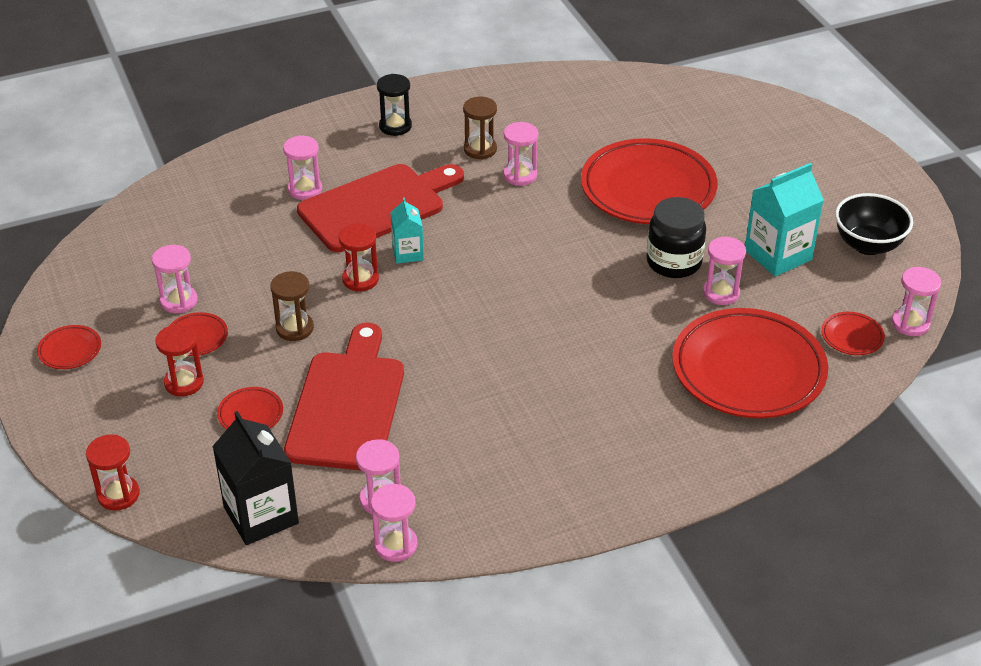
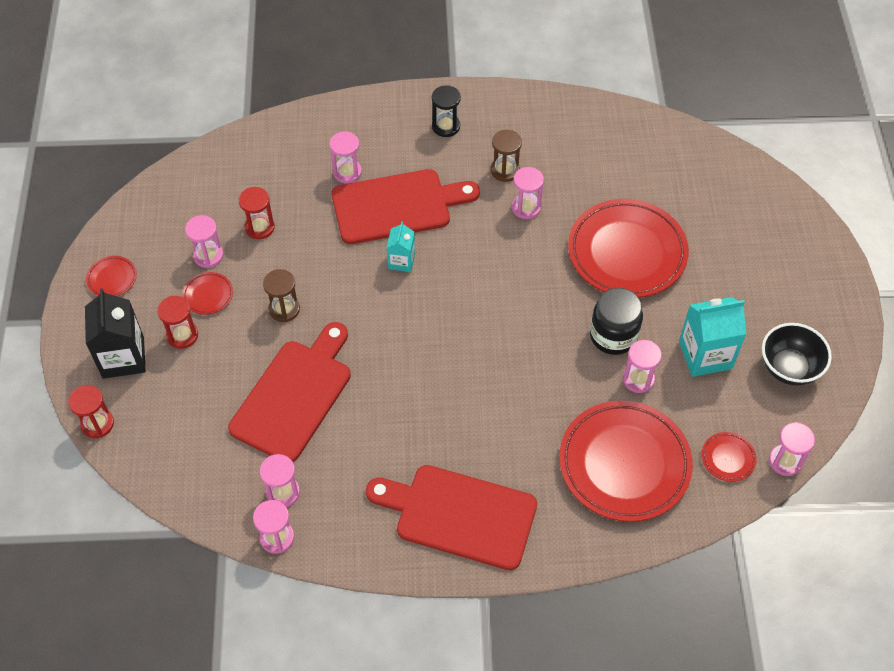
camera: 20 degrees right, 15 degrees up
black carton [212,411,299,545] -> black carton moved to [85,289,146,379]
red plate [217,387,283,430] -> none
red hourglass [339,224,379,292] -> red hourglass moved to [239,187,275,239]
none -> red cutting board [366,465,537,570]

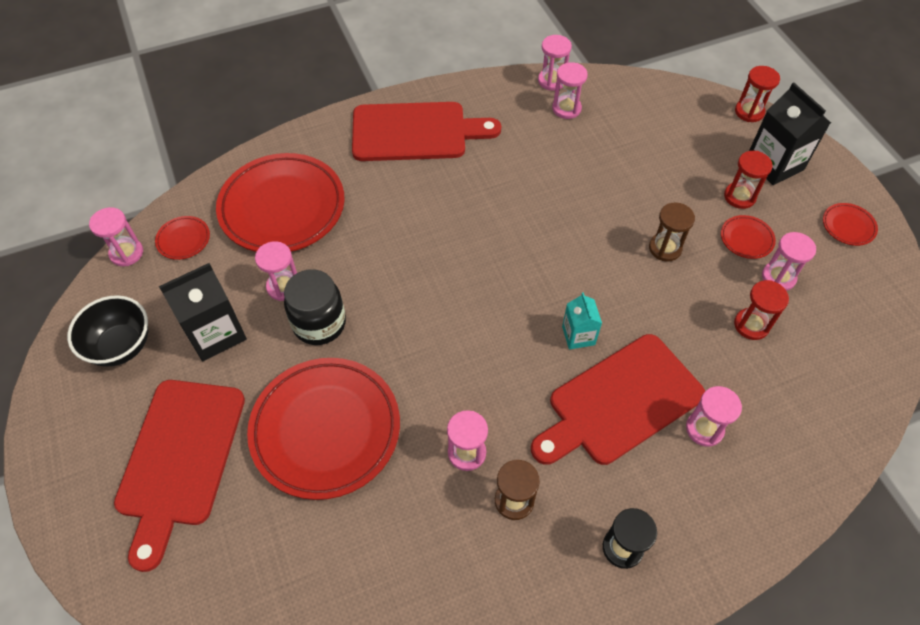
camera: 160 degrees right, 0 degrees up
red cutting board [228,322,351,462] -> red cutting board moved to [114,380,245,572]
turquoise carton [679,297,747,377] -> black carton [159,263,247,361]

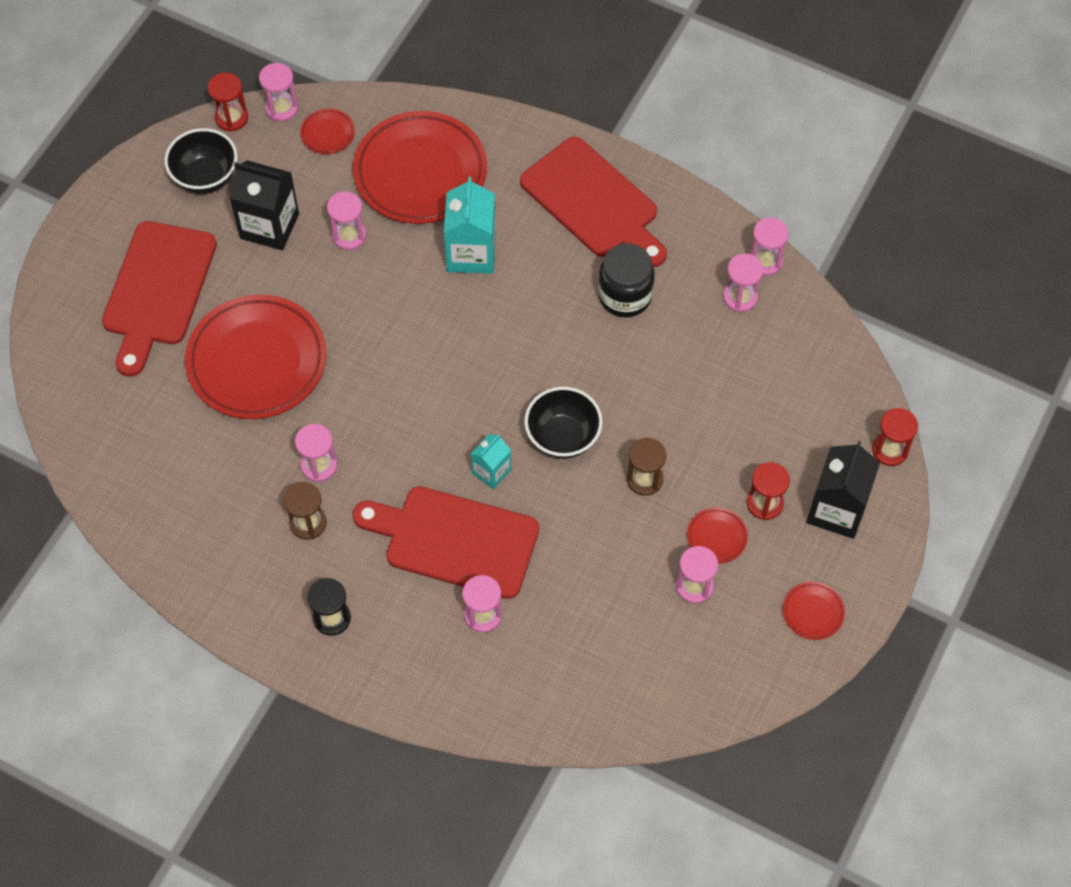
camera: 50 degrees right, 5 degrees up
red cutting board [114,380,245,572] -> red cutting board turned 45 degrees counterclockwise [102,221,217,377]
black jar [284,269,346,345] -> black jar moved to [598,243,655,317]
red hourglass [734,280,789,340] -> red hourglass moved to [208,73,248,132]
none -> turquoise carton [444,177,496,274]
none -> black bowl [524,387,603,459]

